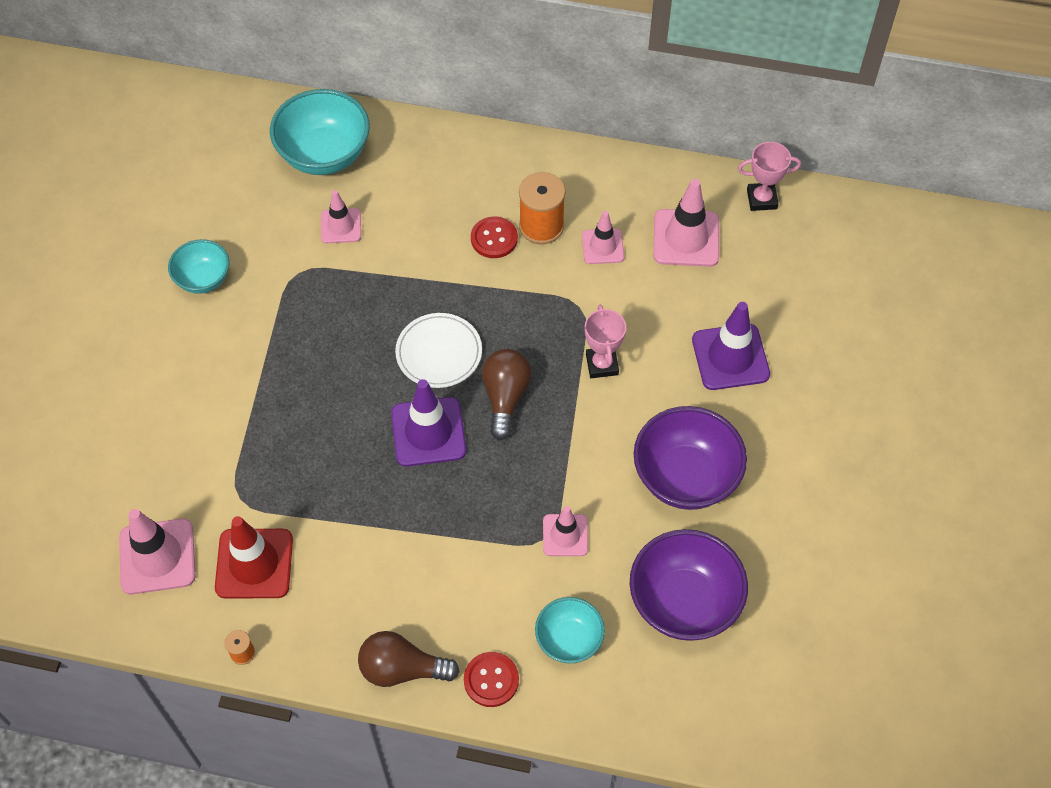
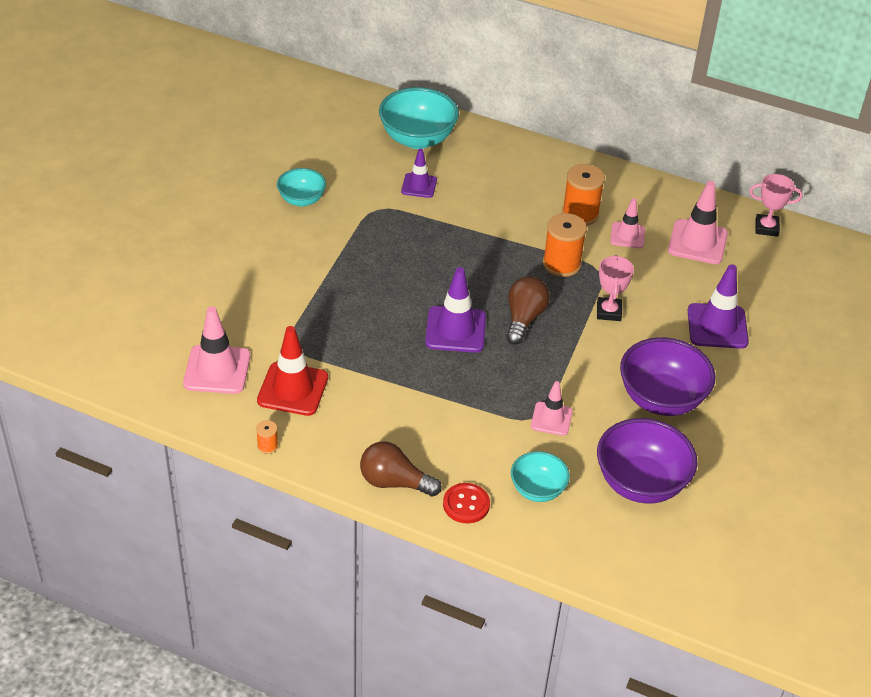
camera: 10 degrees right, 15 degrees down
pink traffic cone [321,190,361,243] -> purple traffic cone [401,148,437,198]
white plate [395,313,482,388] -> none
red button [471,216,518,258] -> none
none -> orange spool [543,213,587,277]

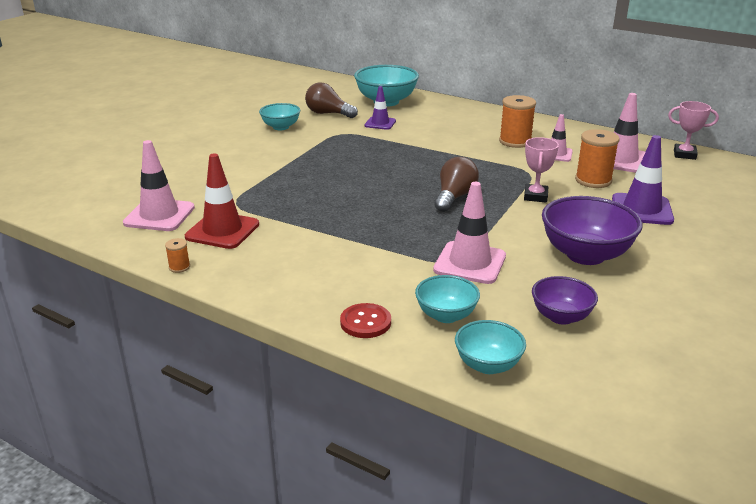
camera: 10 degrees right, 15 degrees down
brown light bulb [360,441,442,497] -> brown light bulb moved to [305,83,358,118]
purple traffic cone [425,267,486,353] -> none
pink traffic cone [531,381,573,436] -> pink traffic cone [433,182,506,284], size x1.62
orange spool [543,213,587,277] -> orange spool moved to [575,129,620,188]
purple bowl [597,418,697,504] -> purple bowl [532,276,598,325], size x0.59
none -> turquoise bowl [455,320,526,374]

